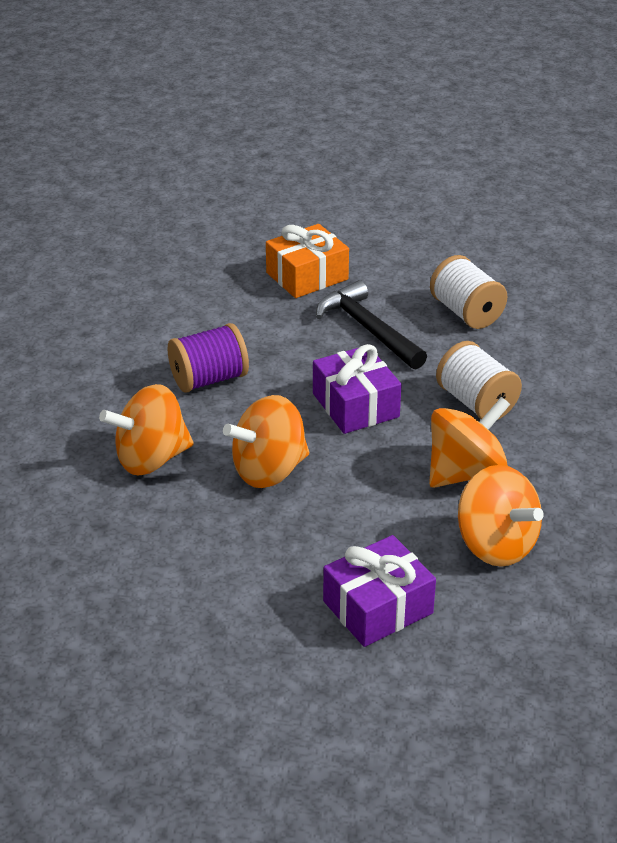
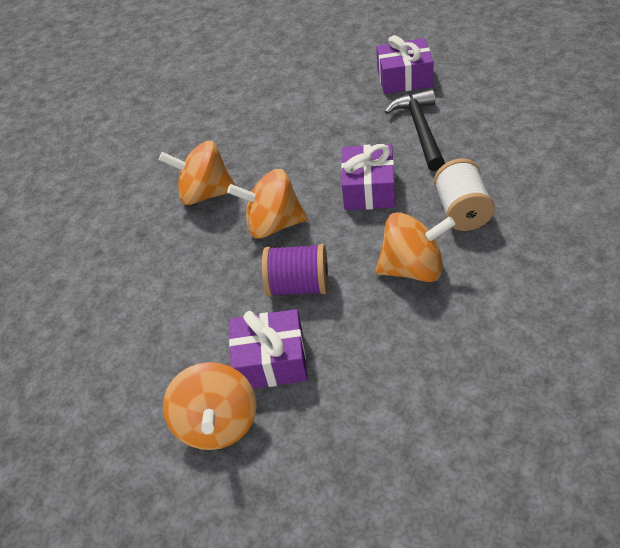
camera: 35 degrees right, 10 degrees up
purple spool [168,323,249,393] -> purple spool moved to [262,244,328,297]
orange gift [266,224,349,298] -> purple gift [376,35,434,94]
white spool [430,255,508,329] -> none
orange spinning top [458,465,544,567] -> orange spinning top moved to [163,362,257,450]

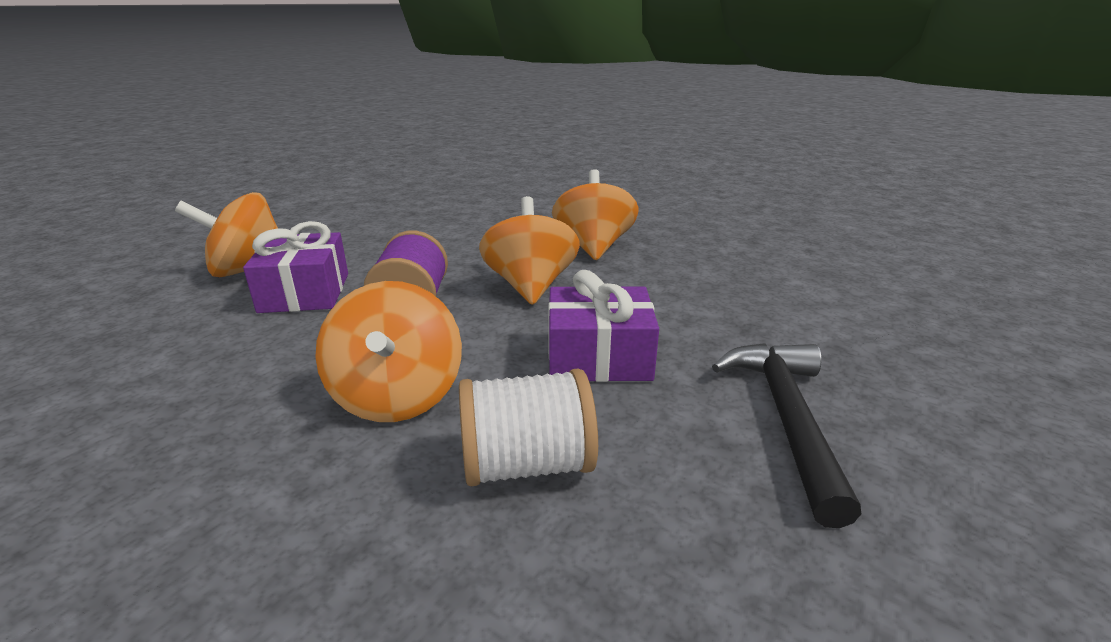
camera: 80 degrees right, 20 degrees down
purple gift [376,35,434,94] -> none
black hammer [385,89,445,171] -> black hammer turned 75 degrees counterclockwise [712,343,861,528]

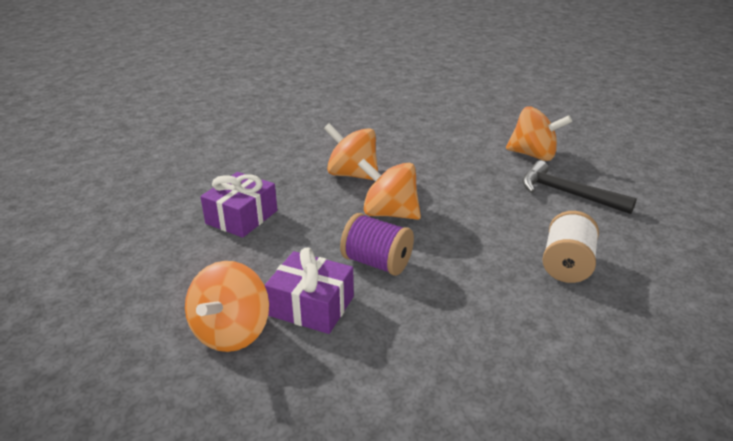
camera: 60 degrees left, 5 degrees up
orange spinning top [315,281,462,422] -> orange spinning top moved to [506,107,572,161]
purple gift [548,270,659,382] -> purple gift moved to [200,172,277,238]

